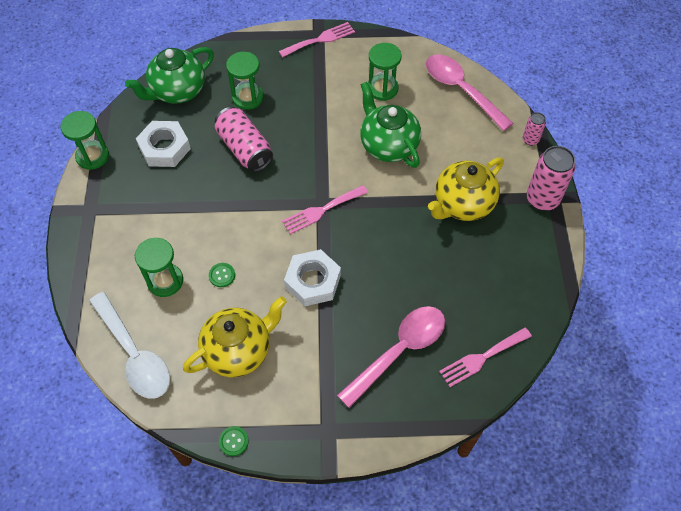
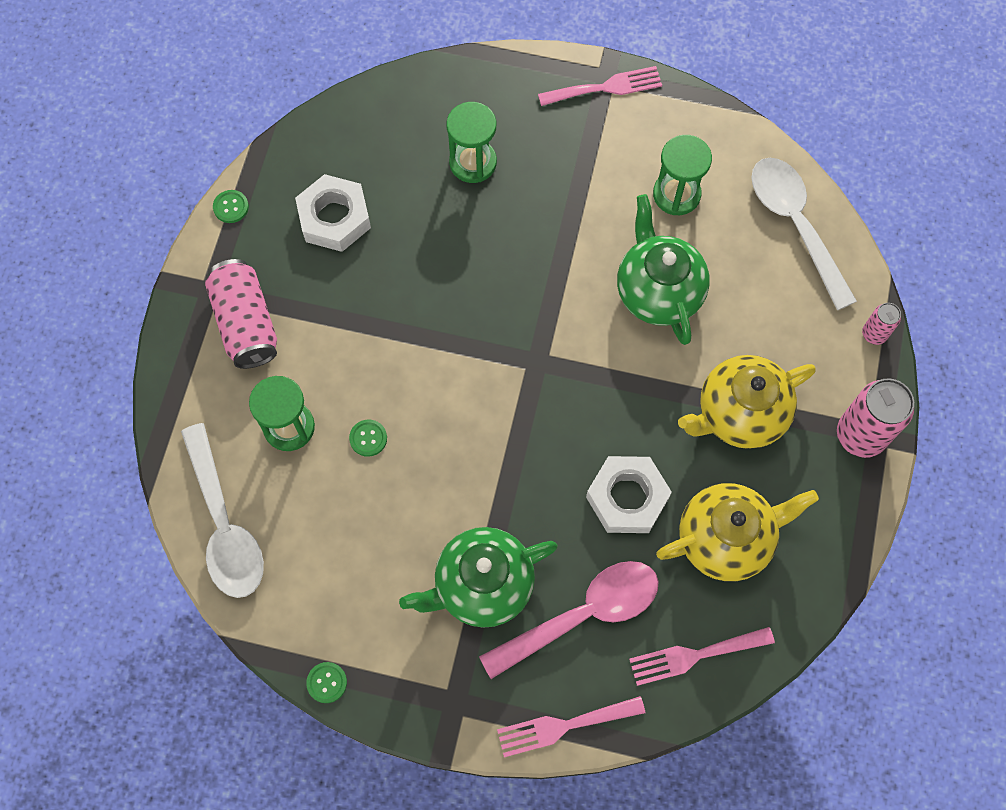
camera: 15 degrees right, 10 degrees up
green hourglass [61,111,109,170] -> green button [213,190,249,223]
green teapot [125,47,214,104] -> green teapot moved to [399,527,558,628]
yellow teapot [183,296,287,377] -> yellow teapot moved to [656,483,819,581]
pink can [215,107,273,172] -> pink can moved to [205,259,277,369]
pink fork [282,185,368,234] -> pink fork moved to [497,696,645,757]
white nut [284,249,341,306] -> white nut moved to [586,456,672,533]
pink spoon [426,54,514,131] -> white spoon [752,158,857,310]

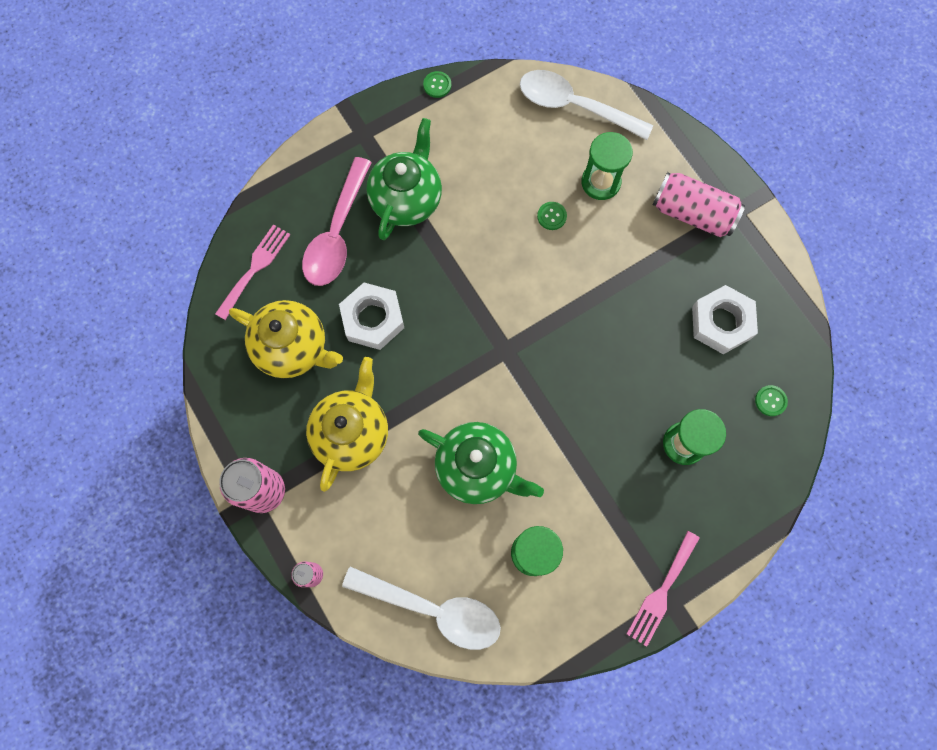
camera: 135 degrees right, 5 degrees up
green button [213,190,249,223] -> green button moved to [755,385,788,416]
pink fork [497,696,645,757] -> none
yellow teapot [656,483,819,581] -> yellow teapot turned 90 degrees counterclockwise [229,300,343,378]

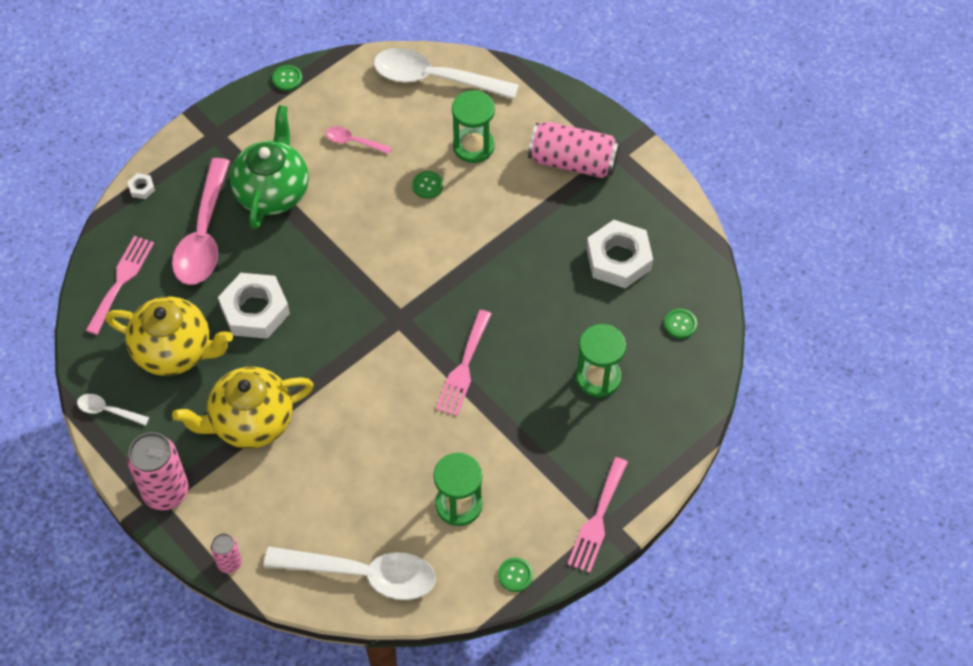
camera: 10 degrees left, 15 degrees down
yellow teapot [306,357,388,492] -> yellow teapot turned 120 degrees counterclockwise [172,367,314,449]
green teapot [418,422,544,504] -> none
none -> white spoon [77,394,149,426]
none -> white nut [128,173,155,199]
none -> pink spoon [326,126,392,154]
none -> pink fork [436,310,492,416]
none -> green button [498,557,533,592]

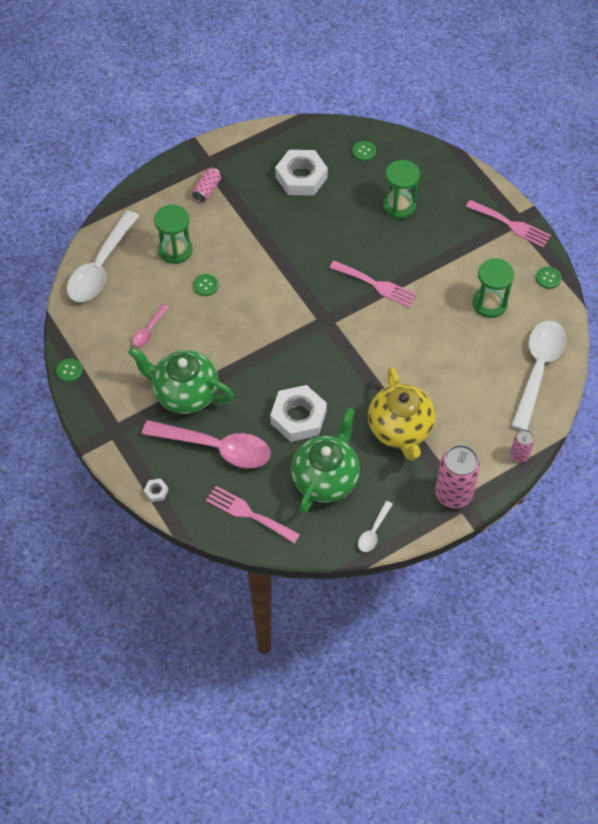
camera: 80 degrees left, 0 degrees up
yellow teapot [105,296,233,376] -> green teapot [291,408,360,514]
pink can [528,122,620,178] -> pink can [192,167,221,203], size x0.52

